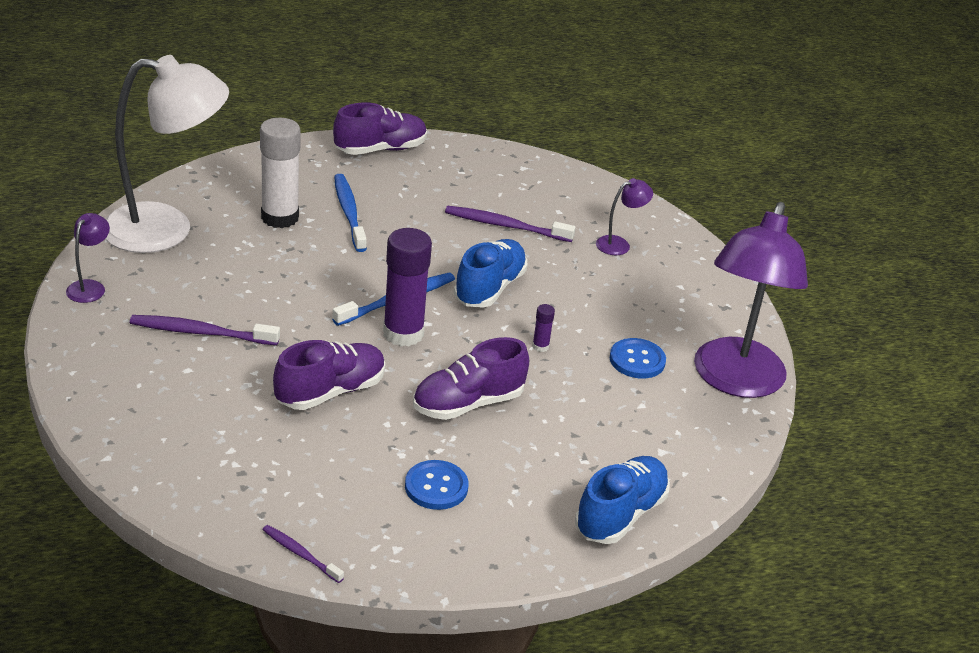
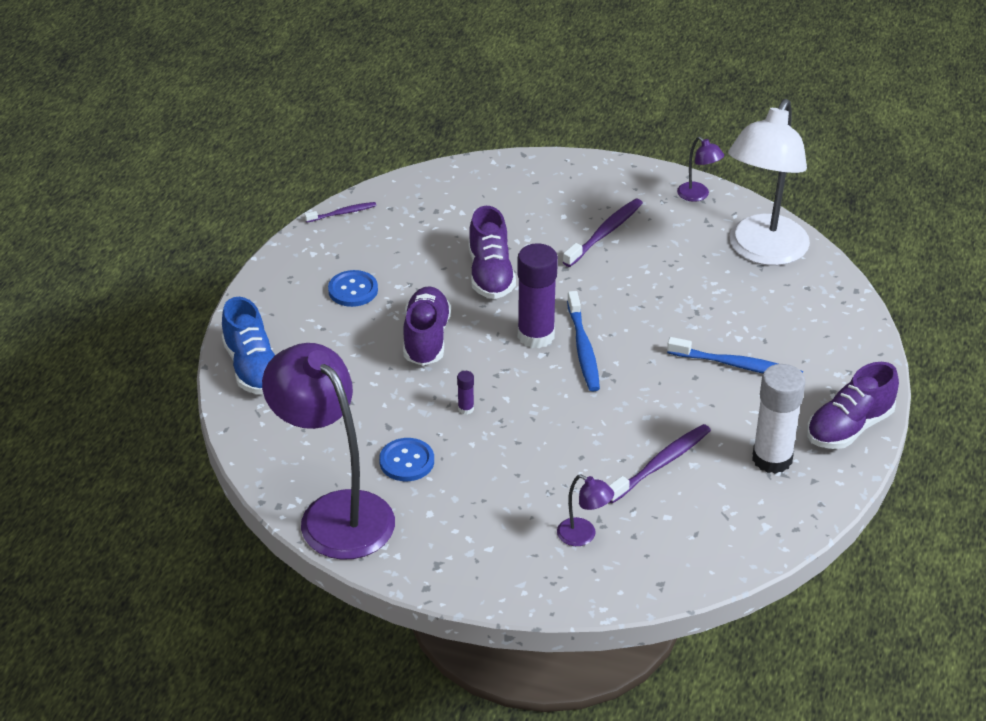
camera: 125 degrees right, 5 degrees up
white glue stick [260,118,301,228] -> white glue stick moved to [752,364,805,474]
purple shoe [333,102,427,155] -> purple shoe turned 45 degrees clockwise [807,362,899,449]
blue shoe [454,239,528,308] -> none
purple lamp [596,178,653,255] -> purple lamp turned 60 degrees counterclockwise [557,474,614,546]

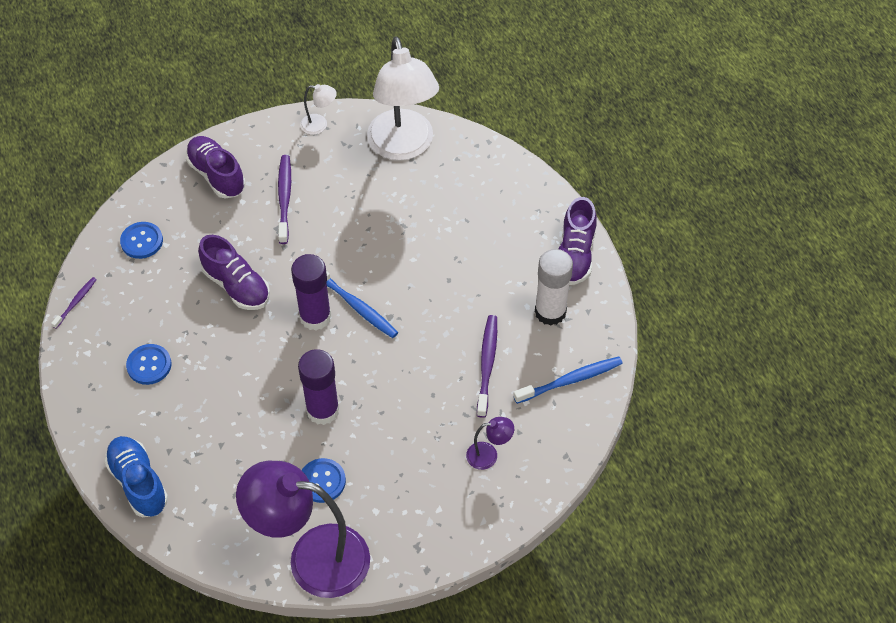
camera: 40 degrees left, 15 degrees up
blue shoe [222,297,275,394] -> blue shoe turned 150 degrees counterclockwise [104,436,168,517]
purple shoe [403,286,451,366] -> purple shoe moved to [185,136,245,198]
purple glue stick [457,371,474,415] -> purple glue stick [298,349,340,425], size x2.41
blue toothbrush [667,337,803,373] -> blue toothbrush moved to [513,357,623,404]
purple lamp [677,137,724,202] -> white lamp [300,84,337,135]
none -> blue button [120,222,163,259]

